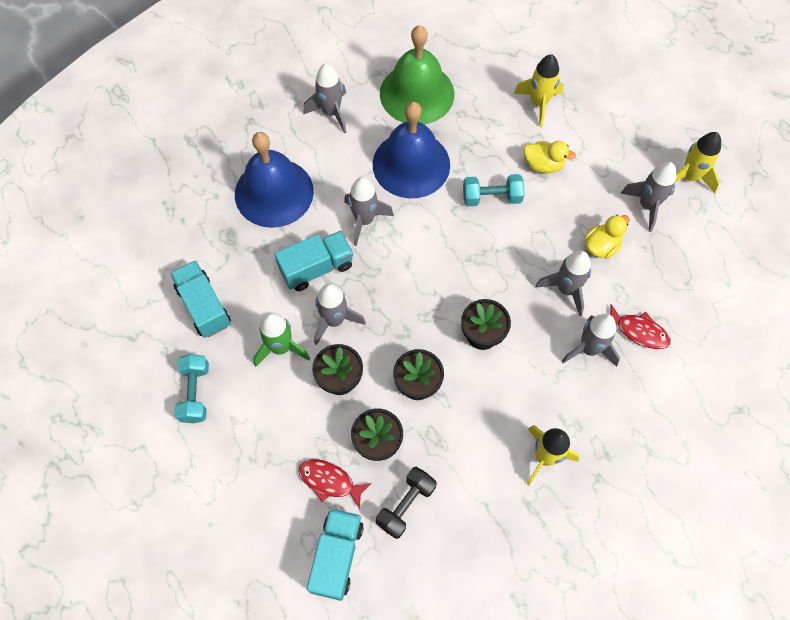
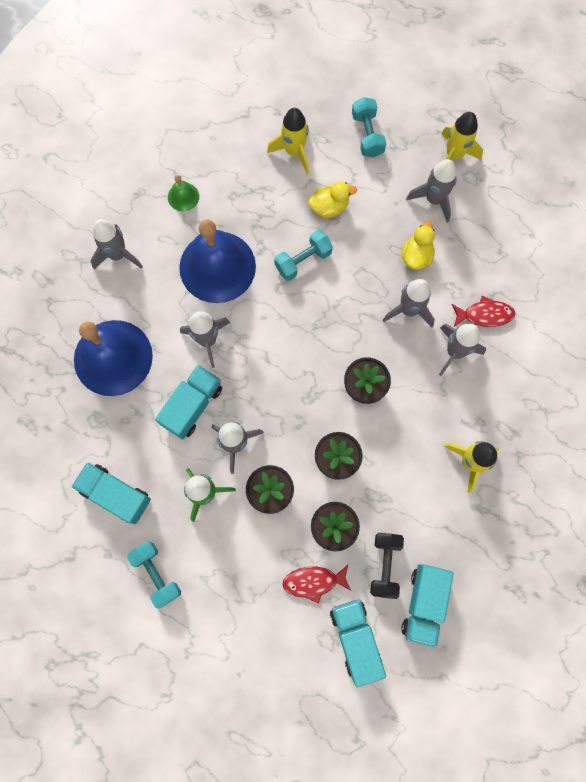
camera: 30 degrees left, 10 degrees up
green bell [380,25,454,124] -> green bell [168,175,199,211], size x0.42
none -> turquoise dumbbell [352,97,386,158]
none -> turquoise truck [402,564,454,647]

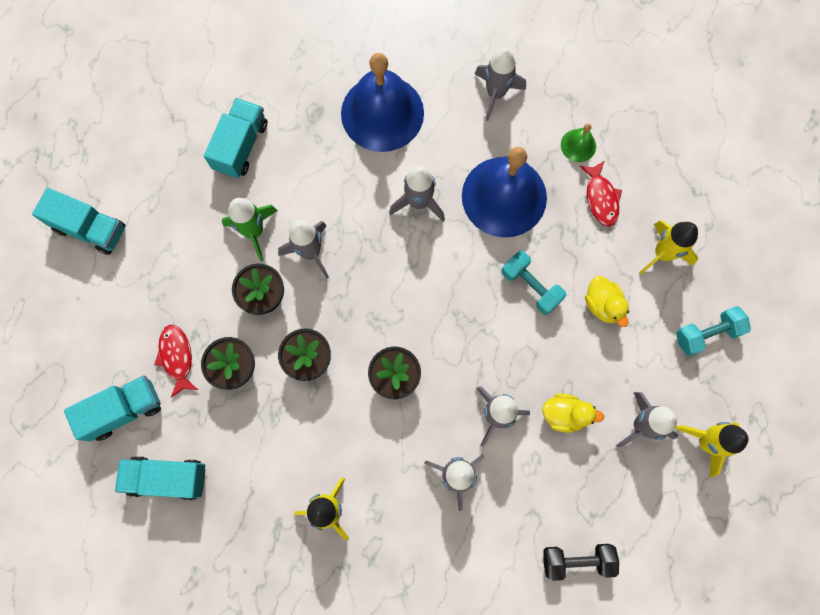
camera: 80 degrees right, 0 degrees up
turquoise dumbbell [127,542,181,609] -> none
turquoise truck [155,365,222,440] -> turquoise truck moved to [32,188,125,255]
black dumbbell [370,533,404,599] -> black dumbbell moved to [543,544,619,581]
red fish [452,295,515,327] -> red fish moved to [579,161,622,226]

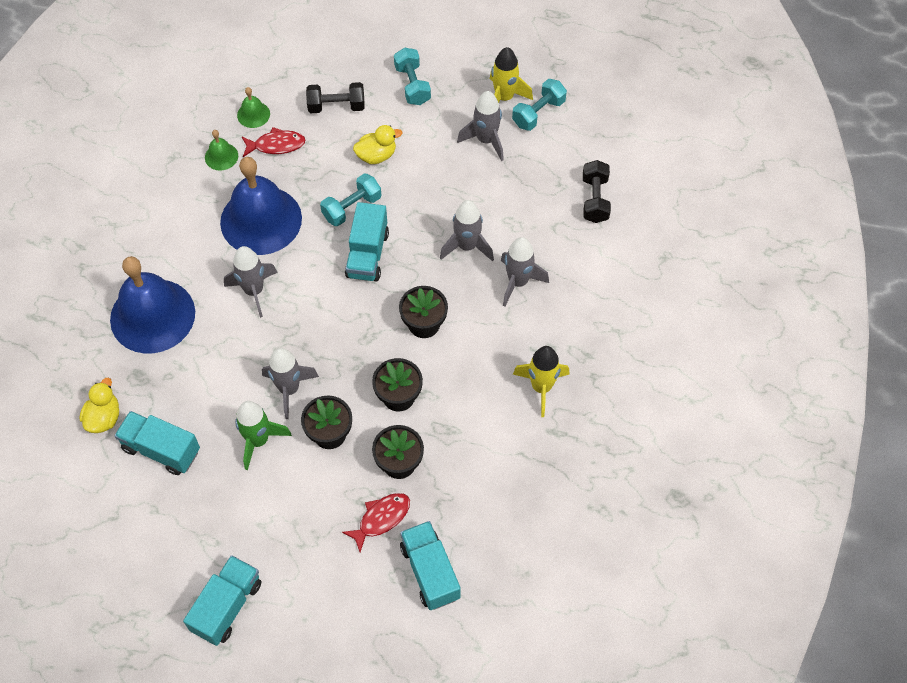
camera: 85 degrees left, 15 degrees down
turquoise truck [115,456,205,500] -> turquoise truck moved to [345,202,389,282]
red fish [155,325,198,398] -> red fish turned 150 degrees clockwise [342,493,410,552]
grey rocket [475,48,526,121] -> none
yellow duck [542,394,604,433] -> yellow duck moved to [80,378,119,433]
yellow rocket [639,220,698,275] -> black dumbbell [306,82,365,113]
none -> green bell [237,87,270,128]
none -> turquoise dumbbell [512,79,567,131]

